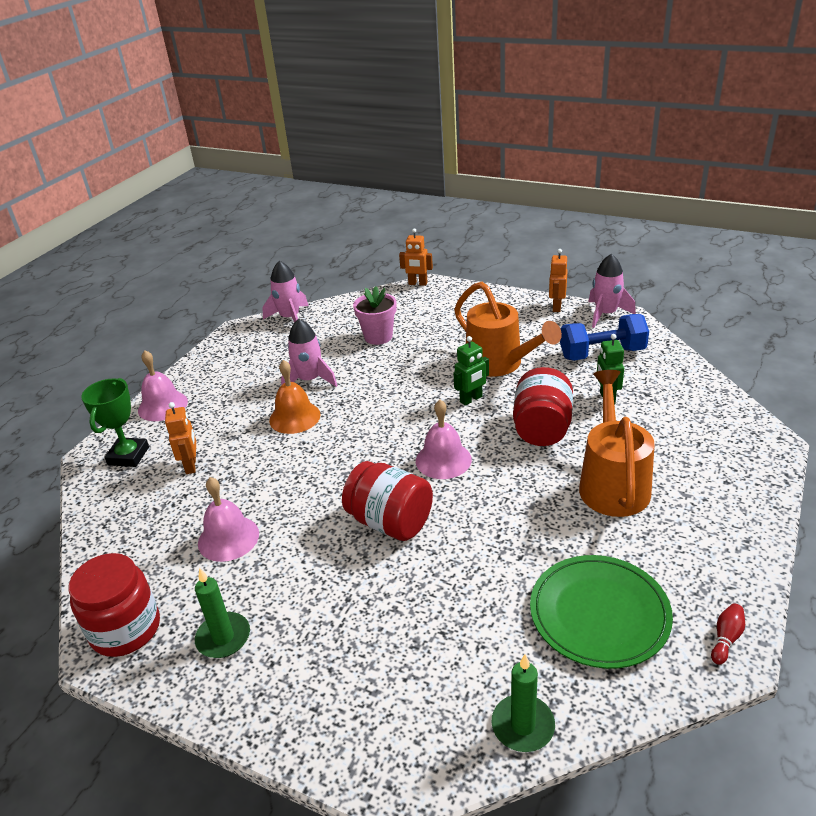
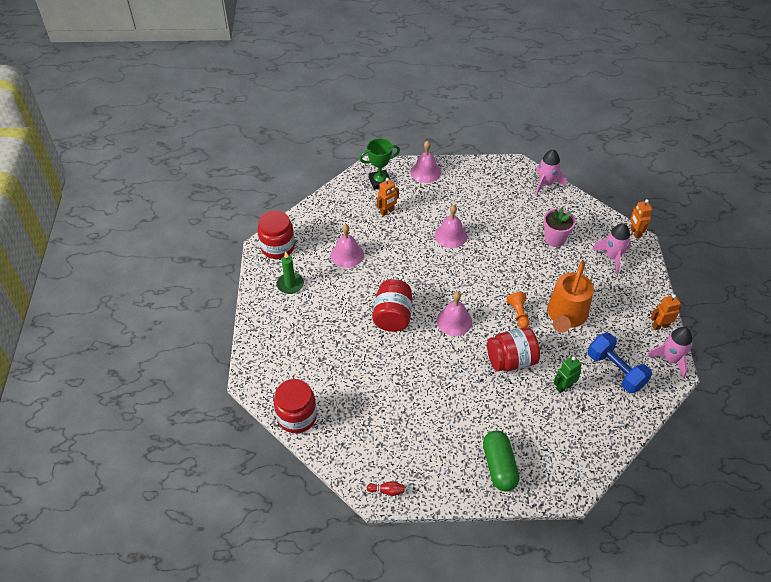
camera: 60 degrees right, 15 degrees up
orange bell [269,360,321,434] -> pink bell [435,205,467,248]
pink rocket [281,319,337,387] -> pink rocket moved to [592,223,631,274]
green robot [453,336,489,406] -> orange pawn [506,292,530,328]
green candle [491,654,555,752] -> red jar [274,379,317,433]
green plate [530,555,673,669] -> none
orange watering can [579,370,655,517] -> none
none -> green capsule [483,430,519,491]

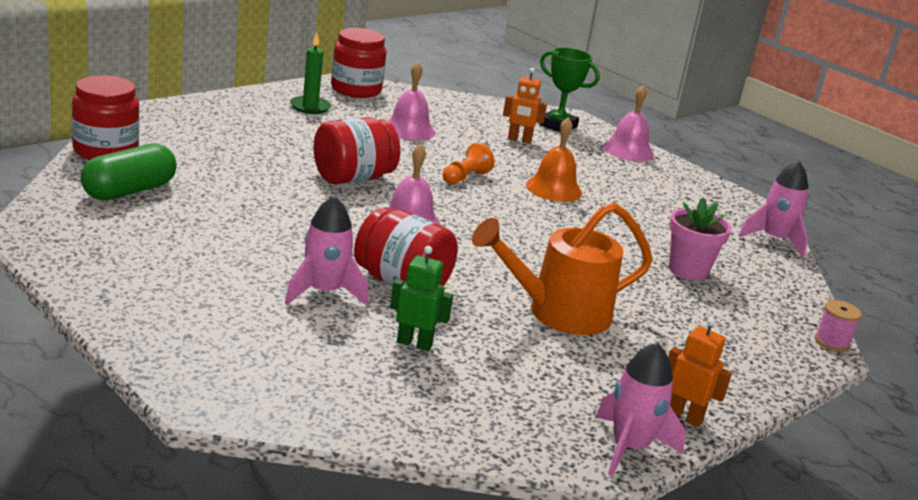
camera: 45 degrees right, 25 degrees down
red bowling pin [367,481,405,496] -> none
pink bell [435,205,467,248] -> orange bell [526,117,582,202]
green capsule [483,430,519,491] -> green capsule moved to [81,143,177,201]
orange pawn [506,292,530,328] -> orange pawn moved to [443,142,495,184]
blue dumbbell [588,333,652,393] -> none
pink rocket [592,223,631,274] -> pink rocket moved to [285,196,368,306]
orange robot [630,199,652,239] -> pink spool [815,300,862,352]

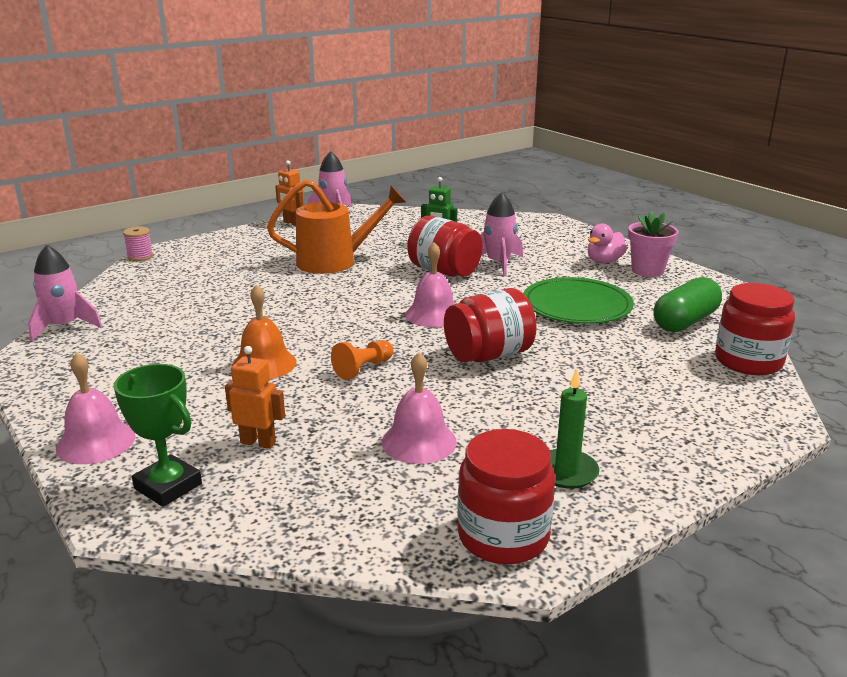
camera: 170 degrees left, 0 degrees up
pink flower pot [669,197,732,280] -> pink flower pot moved to [628,211,679,277]
none -> green plate [523,277,634,324]
none -> pink duck [587,223,627,263]

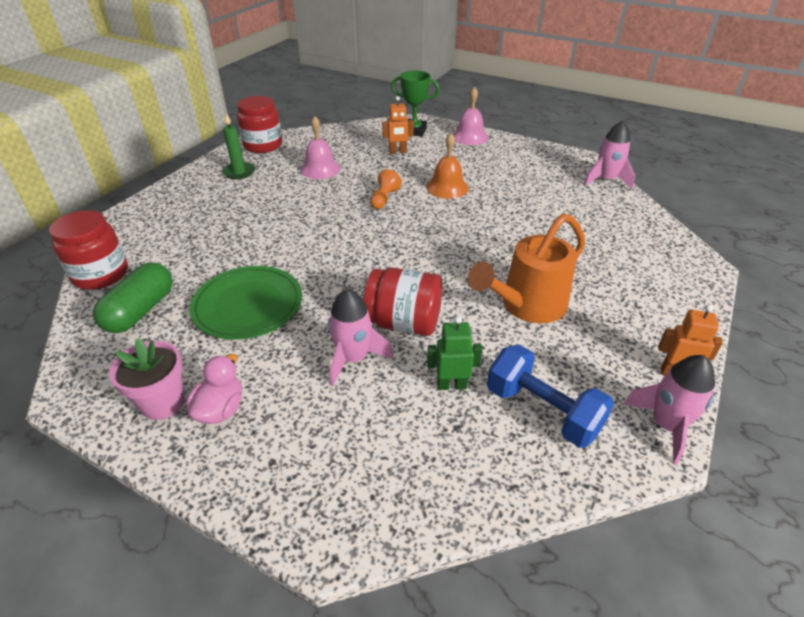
camera: 155 degrees right, 15 degrees up
pink spool [123,226,153,261] -> none
pink bell [405,242,455,327] -> none
red jar [444,288,537,363] -> none
none -> blue dumbbell [487,345,614,448]

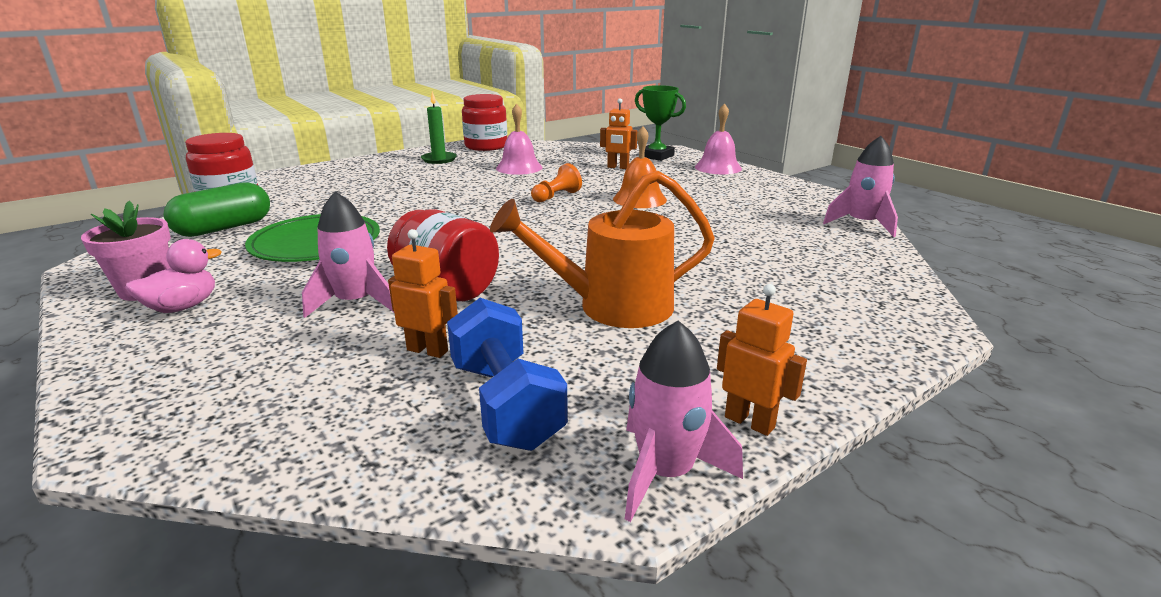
camera: 25 degrees right, 15 degrees down
green robot [427,316,482,390] -> orange robot [388,229,458,358]

